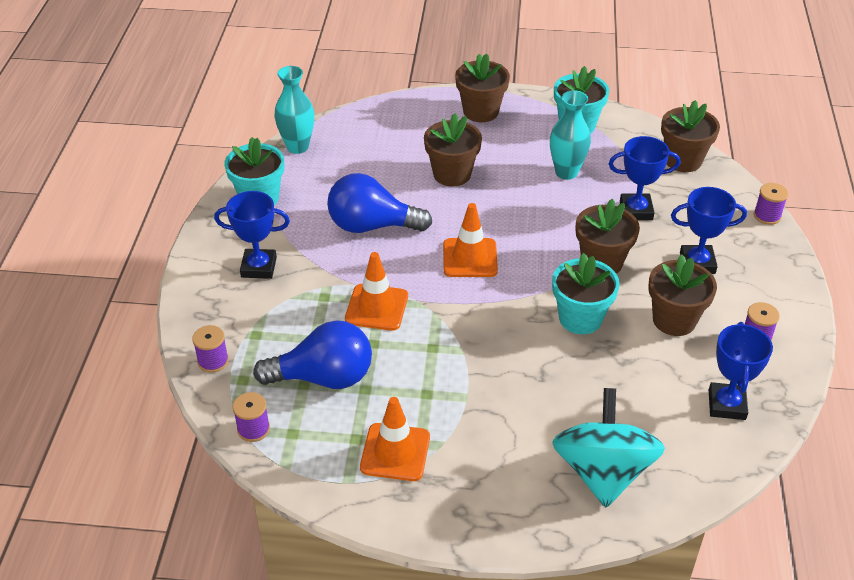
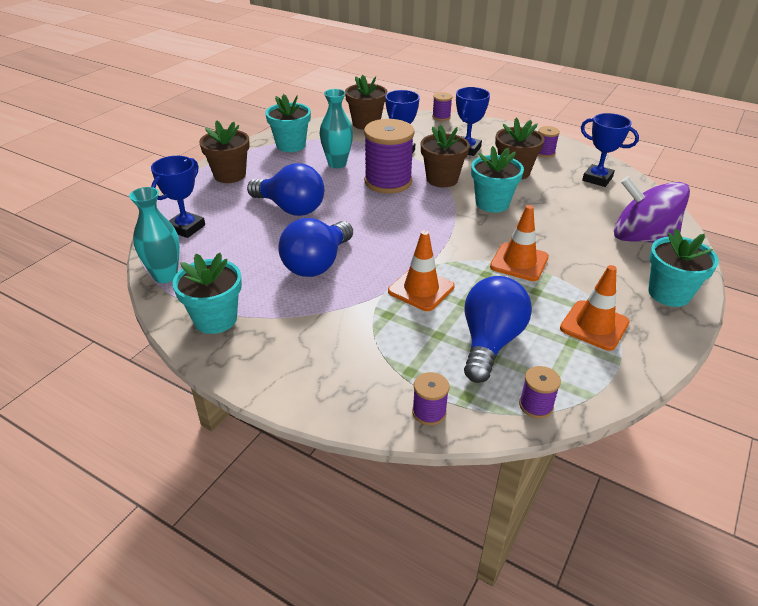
camera: 65 degrees left, 5 degrees down
blue trophy [214,191,290,279] -> blue trophy moved to [151,156,205,238]
brown flower pot [424,113,482,186] -> blue light bulb [247,163,324,216]
orange traffic cone [443,203,498,277] -> orange traffic cone moved to [490,205,549,281]
turquoise spinning top [552,388,665,507] -> purple spinning top [614,176,690,243]
none -> purple spool [364,119,415,194]
none -> turquoise flower pot [648,228,719,307]

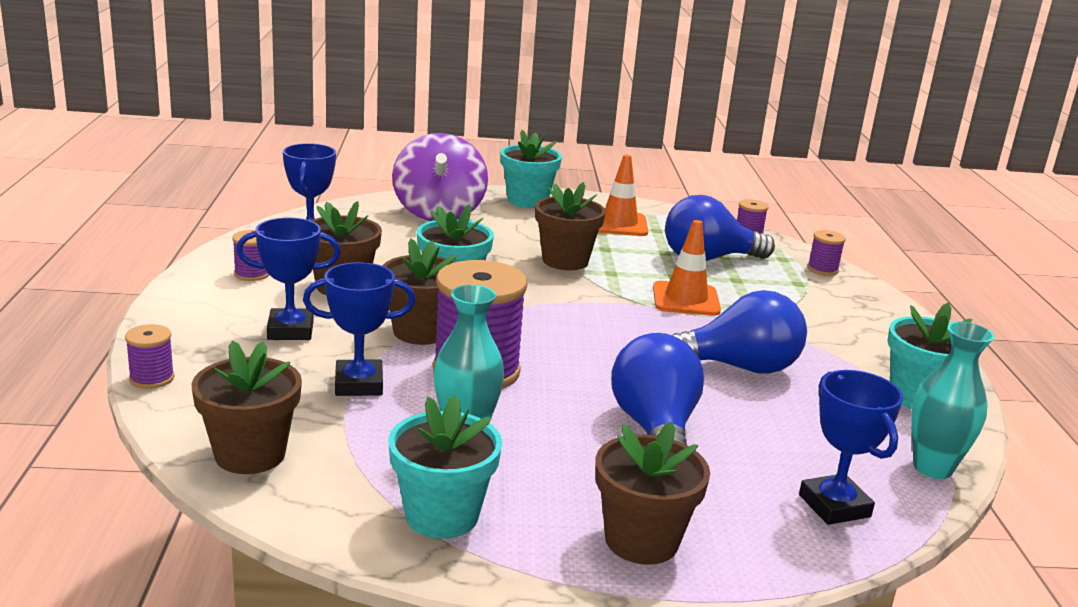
camera: 125 degrees left, 15 degrees down
blue trophy [151,156,205,238] -> blue trophy turned 75 degrees clockwise [799,370,903,525]
orange traffic cone [490,205,549,281] -> brown flower pot [535,182,606,270]

